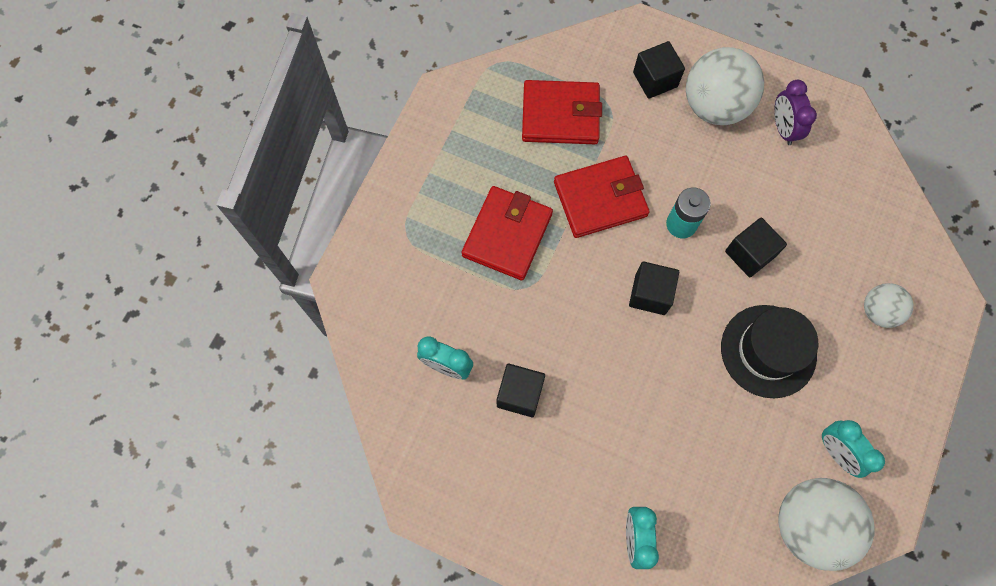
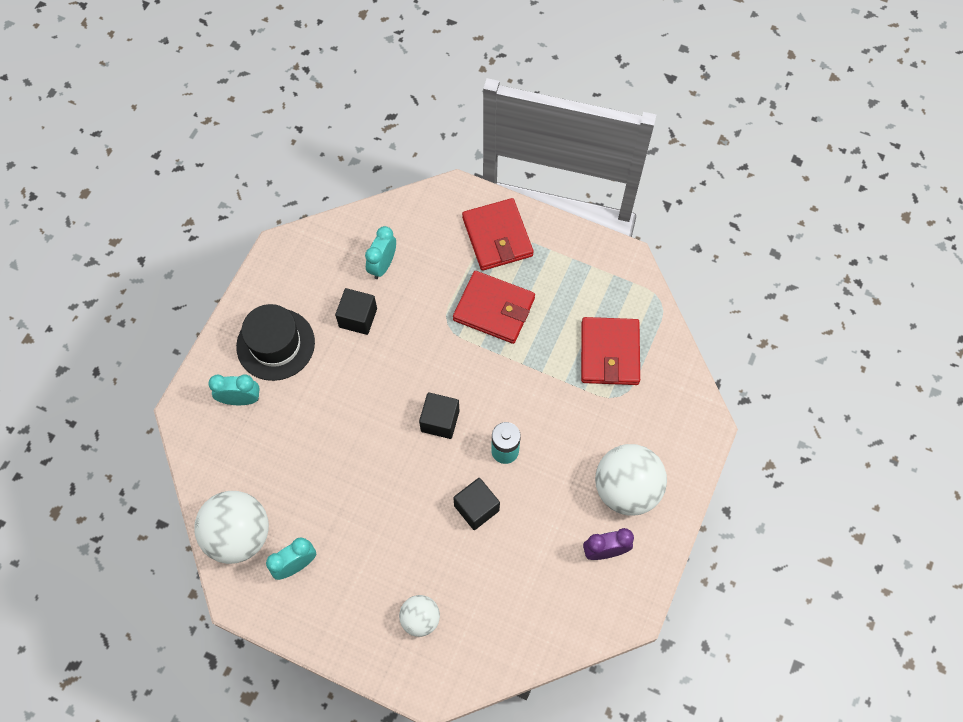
camera: 90 degrees right, 5 degrees down
red wallet [554,156,650,238] -> red wallet moved to [462,198,534,271]
black cube [633,41,685,99] -> none
black hat [721,305,818,398] -> black hat moved to [236,304,315,381]

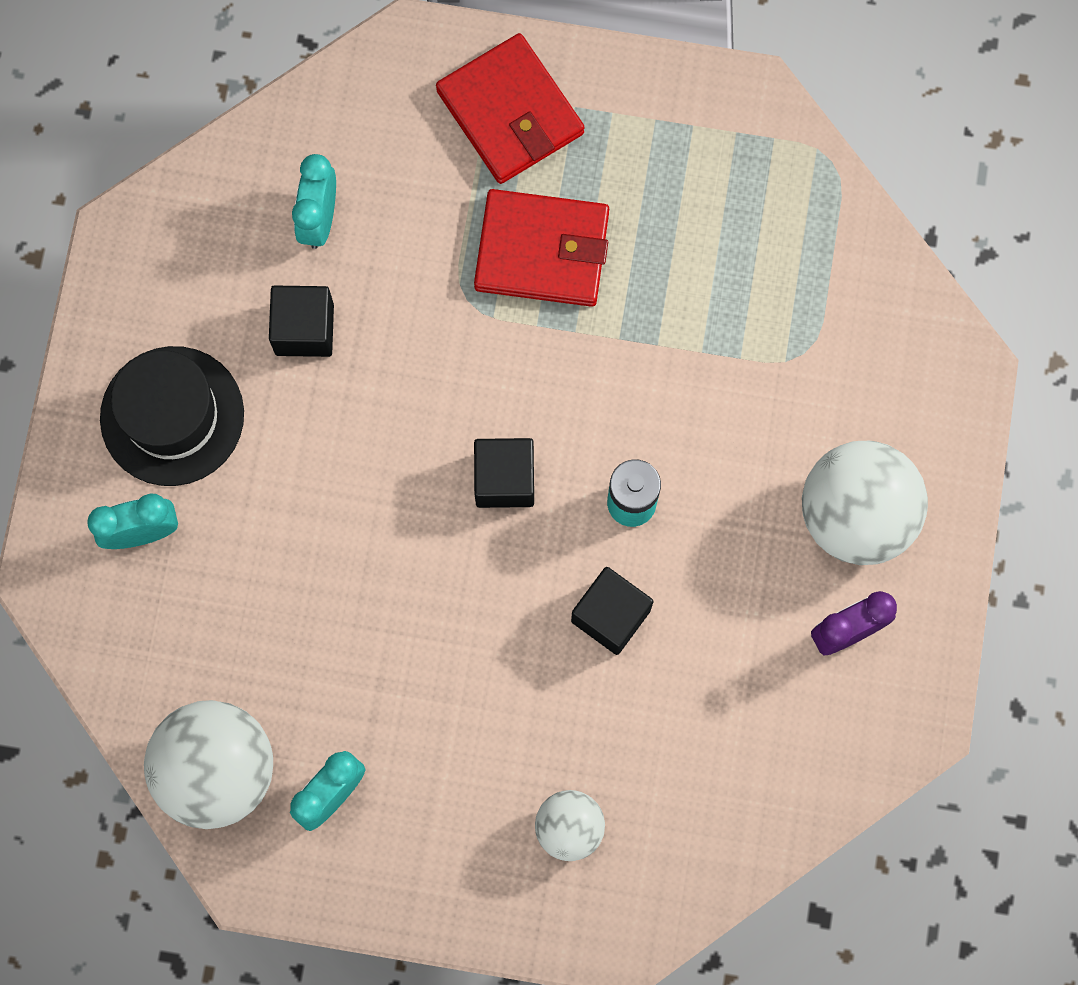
camera: 15 degrees left, 10 degrees up
red wallet [581,317,640,385] -> none

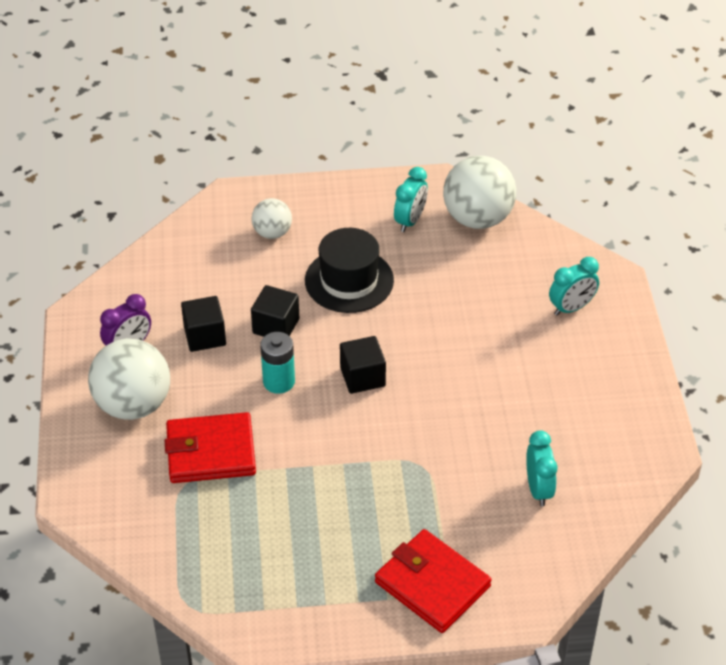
camera: 165 degrees right, 30 degrees down
black hat [100,346,244,486] -> black hat moved to [305,228,394,313]
black cube [269,286,334,357] -> black cube moved to [181,296,226,352]
red wallet [474,189,609,307] -> red wallet moved to [165,412,256,483]

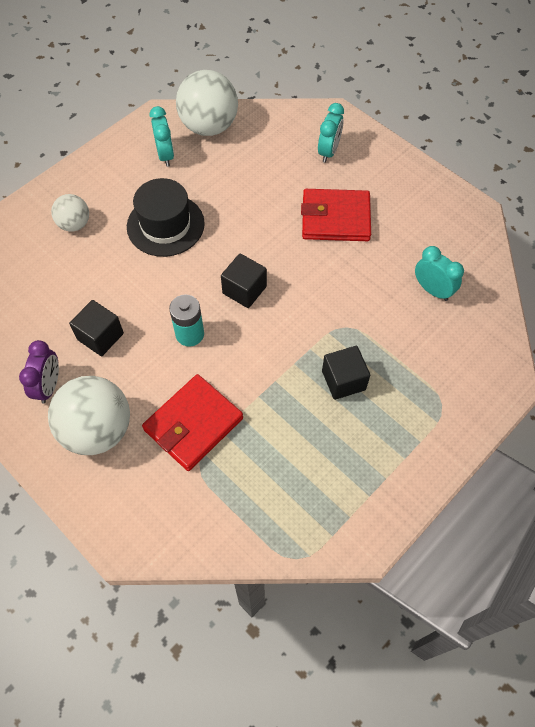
camera: 40 degrees left, 15 degrees up
black cube [251,285,299,337] -> black cube moved to [322,346,370,400]
red wallet [375,529,492,633] -> red wallet moved to [301,189,371,241]

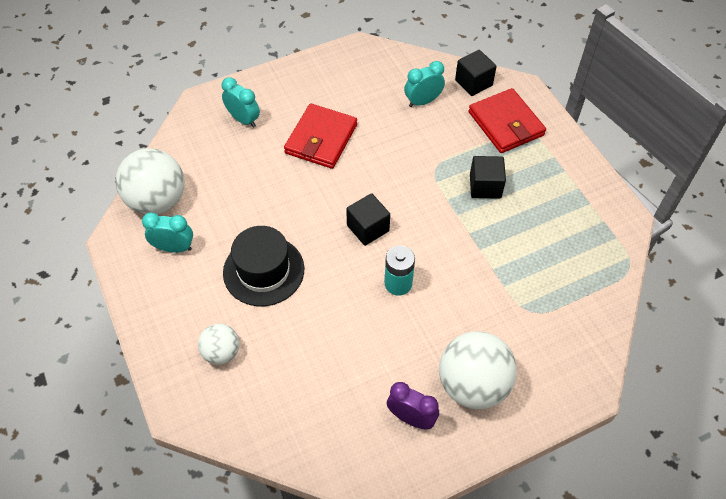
camera: 70 degrees left, 5 degrees down
black cube [69,300,124,356] -> black cube moved to [455,50,497,96]
red wallet [142,374,243,471] -> red wallet moved to [469,88,546,153]

